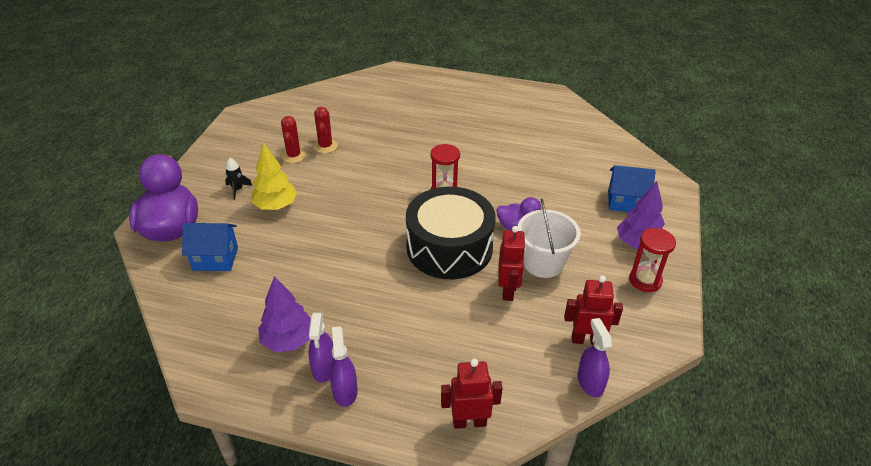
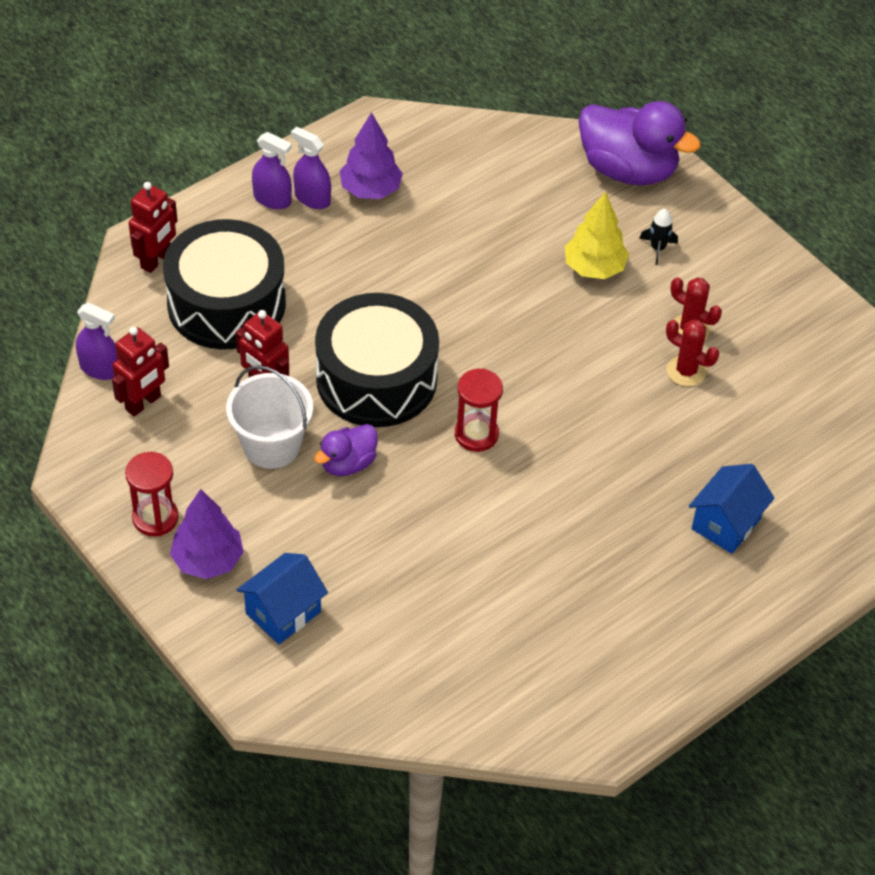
camera: 125 degrees right, 10 degrees up
blue house [182,223,238,271] -> blue house moved to [689,464,775,554]
none -> black drum [163,219,286,350]

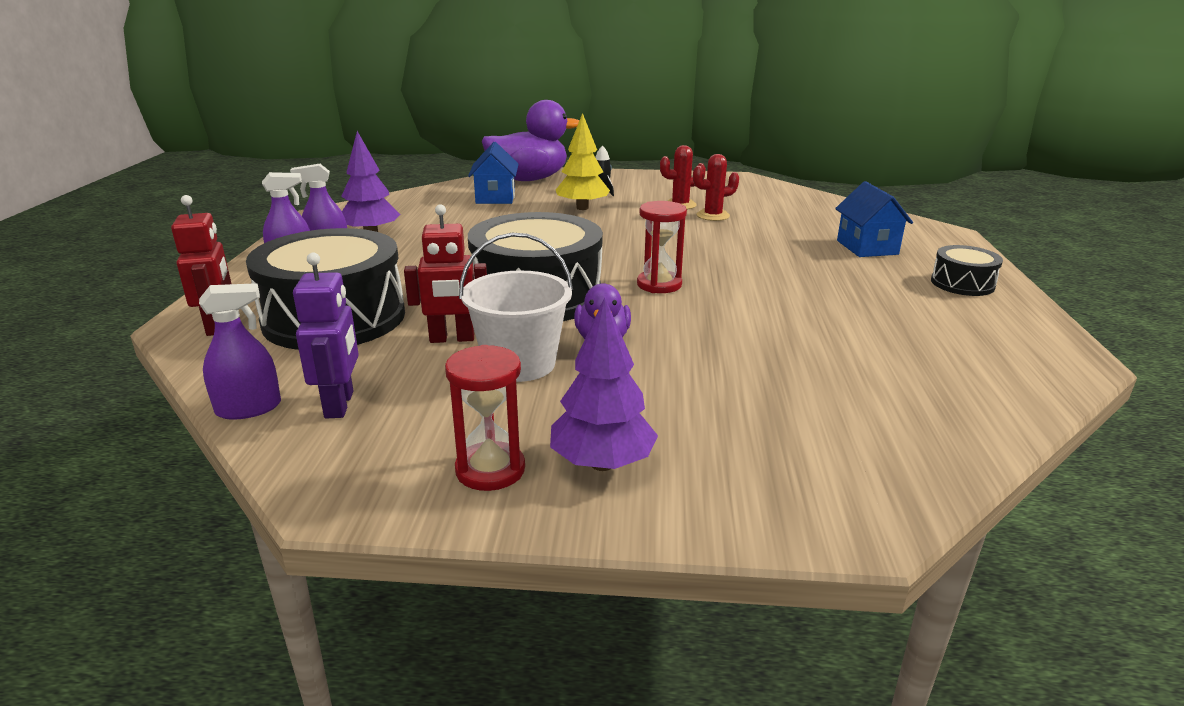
camera: 45 degrees left, 25 degrees down
red robot [112,327,169,416] -> purple robot [293,252,359,418]
blue house [237,553,328,644] -> blue house moved to [468,142,519,204]
none -> black drum [931,245,1003,296]

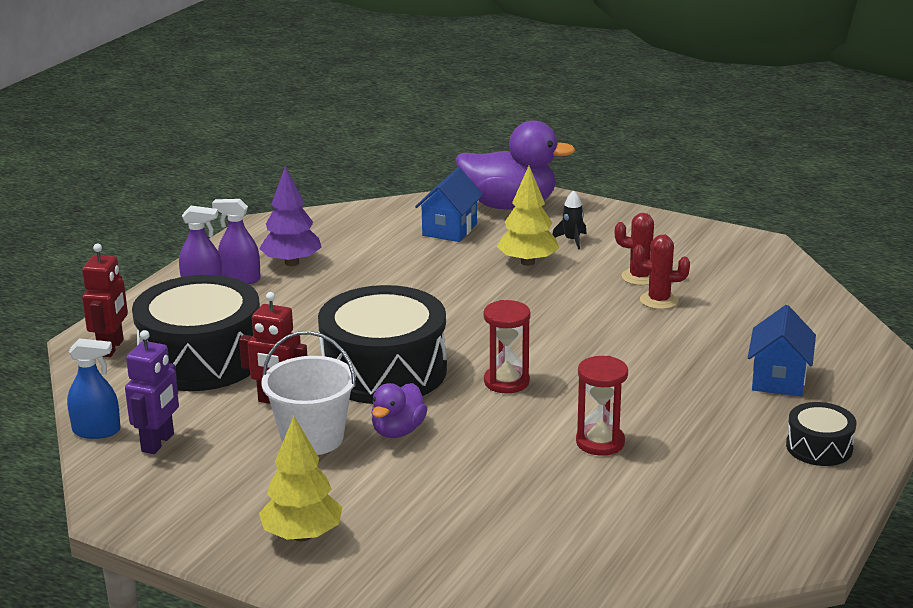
camera: 25 degrees right, 0 degrees up
purple spray bottle [199,283,281,420] -> blue spray bottle [67,339,121,439]
red hourglass [445,345,525,491] -> red hourglass moved to [576,356,628,456]
purple tree [550,297,658,471] -> yellow tree [259,416,343,541]

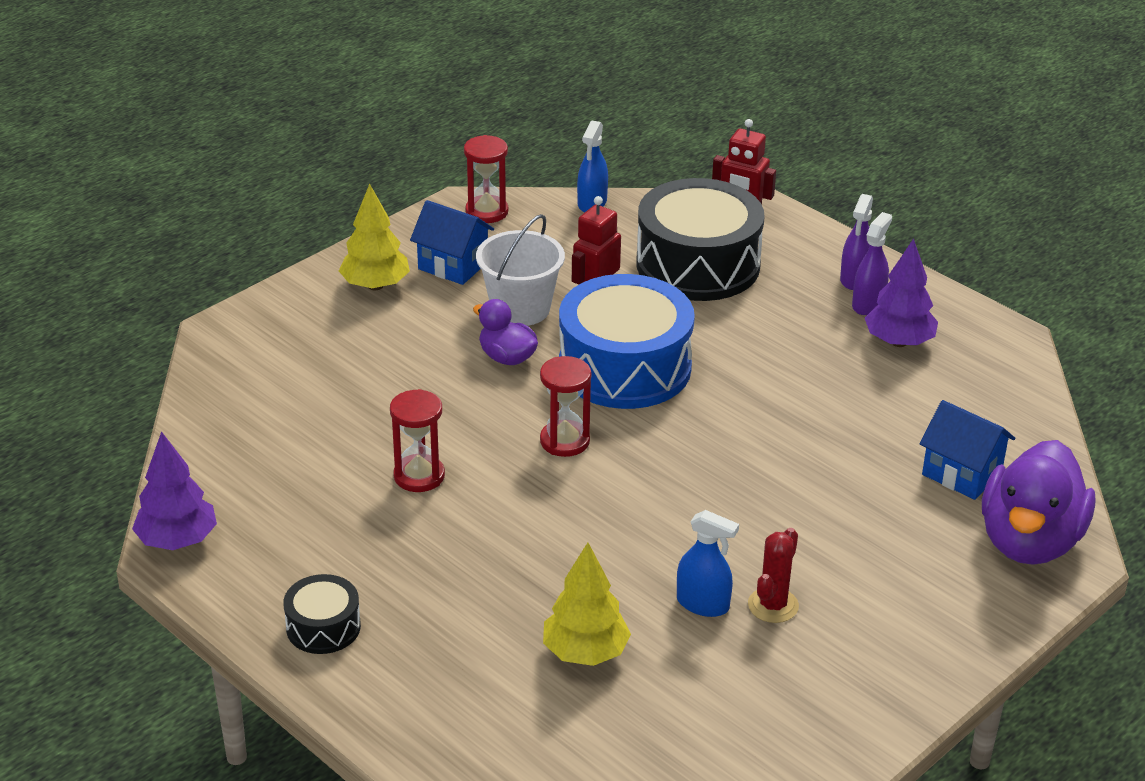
camera: 105 degrees right, 10 degrees up
purple robot [125,330,179,454] -> none
black drum [318,285,447,404] -> blue drum [559,274,695,409]
yellow tree [497,166,559,266] -> yellow tree moved to [543,542,631,666]
black rocket [553,190,586,249] -> none
red cactus [633,235,690,309] -> blue spray bottle [677,510,739,617]
blue house [748,305,816,396] -> blue house moved to [410,200,494,285]
none -> purple tree [132,431,217,550]
none -> red hourglass [464,135,508,223]

